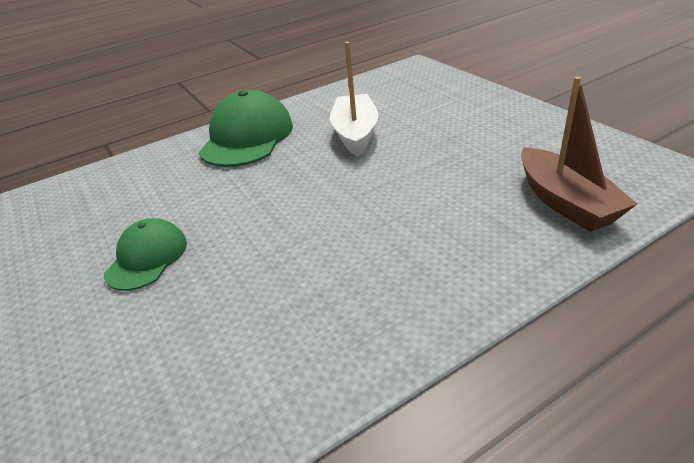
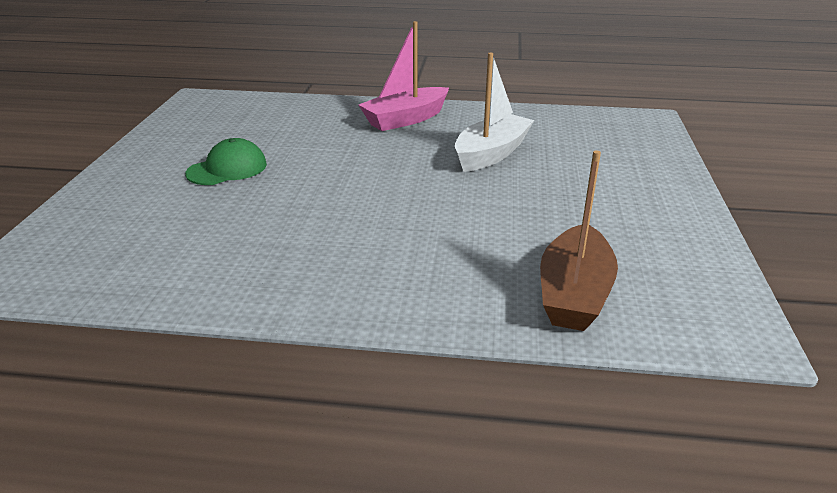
camera: 35 degrees right, 5 degrees down
green cap [199,90,293,167] -> pink boat [359,21,449,131]

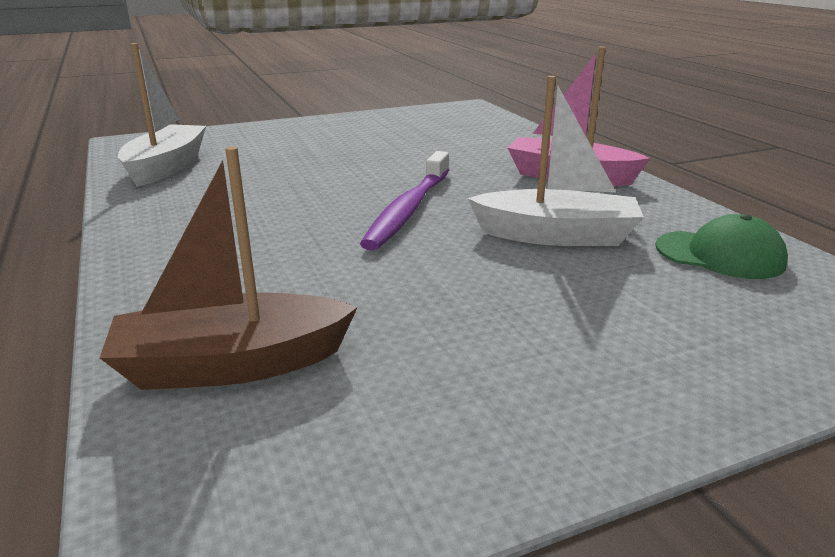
camera: 60 degrees right, 5 degrees down
green cap [185,138,267,185] -> green cap moved to [655,214,788,279]
none -> white boat [118,43,206,187]
none -> purple toothbrush [360,151,449,251]

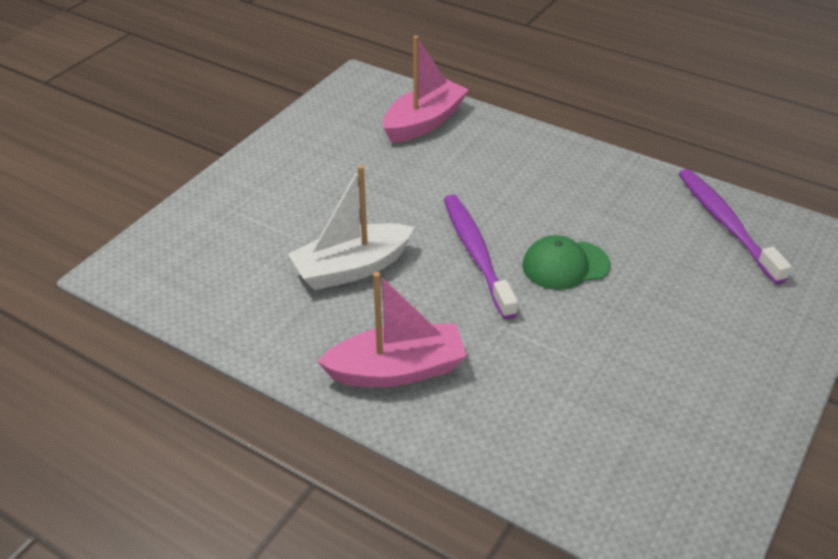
camera: 145 degrees right, 15 degrees up
brown boat [100,146,358,390] -> pink boat [383,35,469,143]
white boat [118,43,206,187] -> purple toothbrush [679,169,792,284]
green cap [655,214,788,279] -> green cap moved to [522,235,610,290]

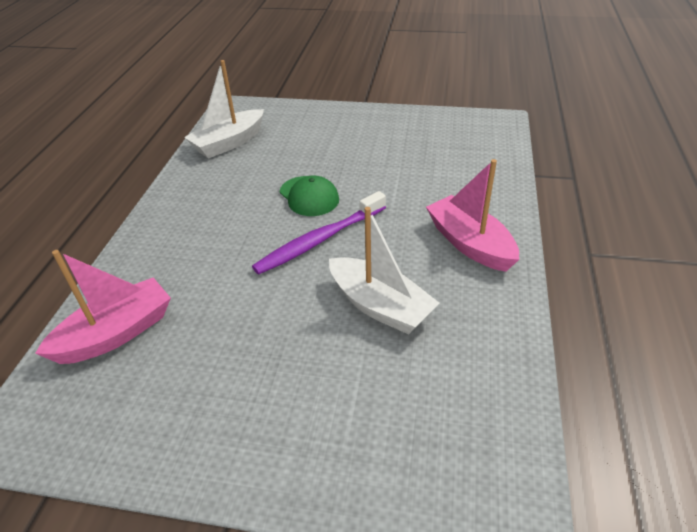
camera: 110 degrees left, 0 degrees up
pink boat [383,35,469,143] -> pink boat turned 120 degrees clockwise [35,250,171,364]
purple toothbrush [679,169,792,284] -> white boat [184,60,264,159]

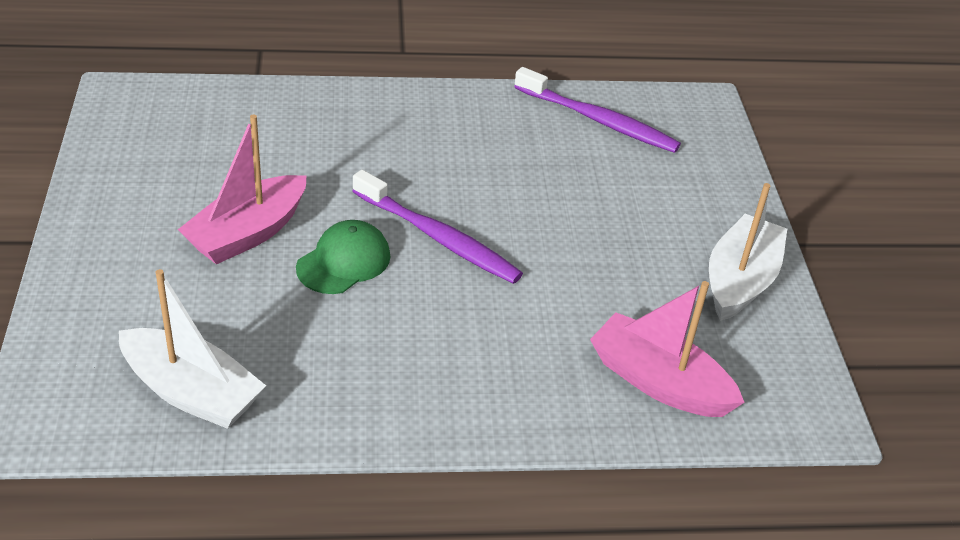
camera: 110 degrees left, 0 degrees up
white boat [329,207,440,334] -> white boat moved to [709,183,787,321]
pink boat [426,159,519,272] -> pink boat moved to [178,114,306,264]
none -> purple toothbrush [514,67,681,153]

